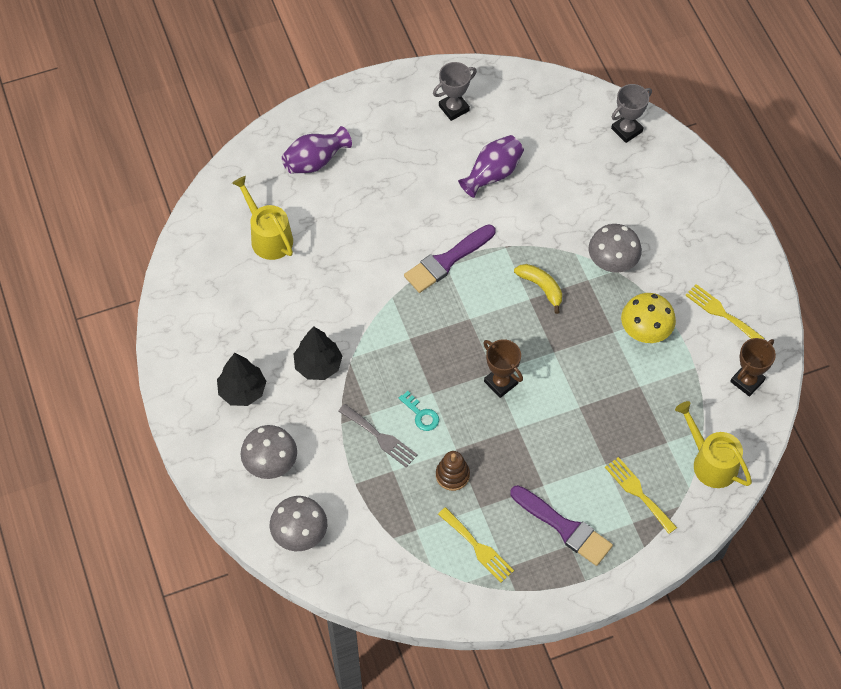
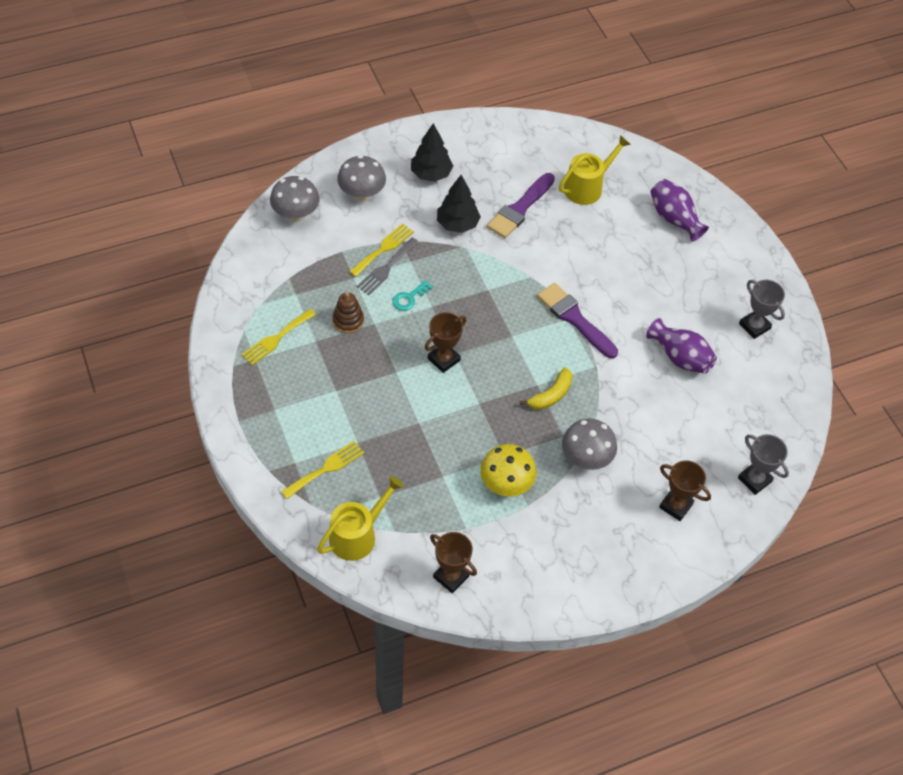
camera: 85 degrees right, 5 degrees down
purple brush [510,485,613,566] -> purple brush moved to [487,173,555,238]
yellow fork [685,284,764,339] -> yellow fork moved to [349,223,414,277]
none -> brown trophy [659,460,711,521]

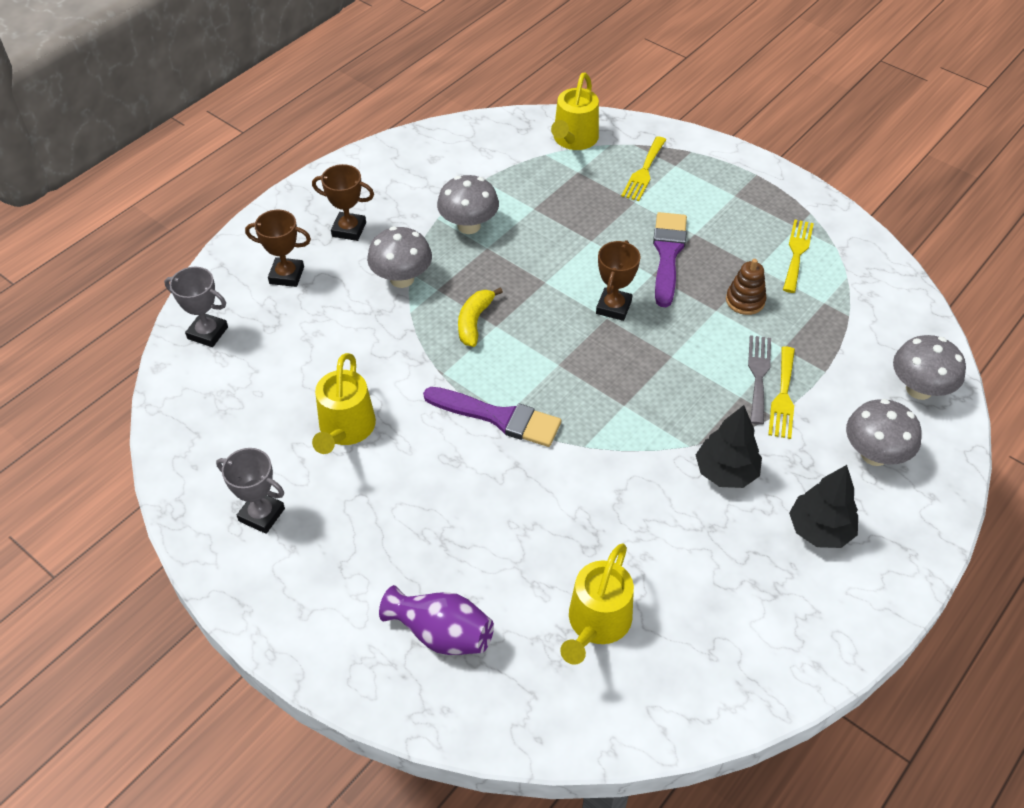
camera: 155 degrees right, 5 degrees down
turquoise key [392,280,433,311] -> none
brown trophy [430,532,477,593] -> brown trophy moved to [312,164,374,241]
yellow mushroom [480,444,536,496] -> grey mushroom [437,175,499,234]
purple brush [487,173,555,238] -> purple brush moved to [653,212,687,307]
purple vase [646,318,717,374] -> yellow watering can [312,353,376,454]

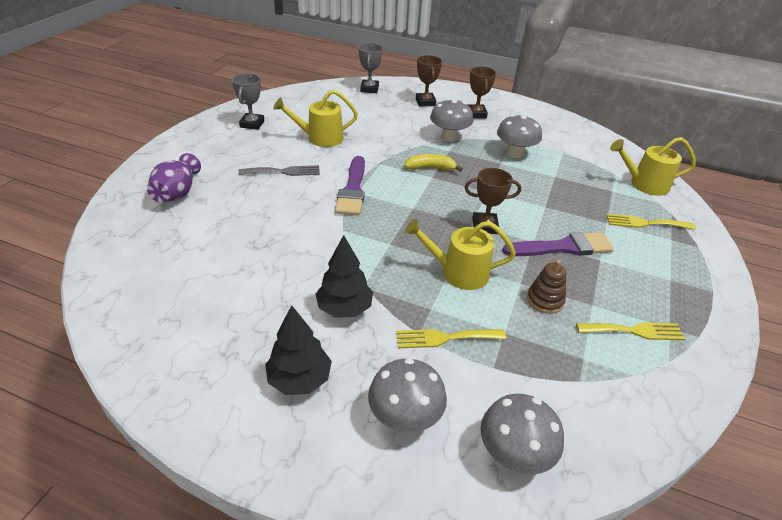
camera: 70 degrees right, 10 degrees down
yellow watering can [560,543,634,665] -> yellow watering can moved to [405,219,516,290]
grey fork [748,335,771,425] -> grey fork moved to [238,165,320,176]

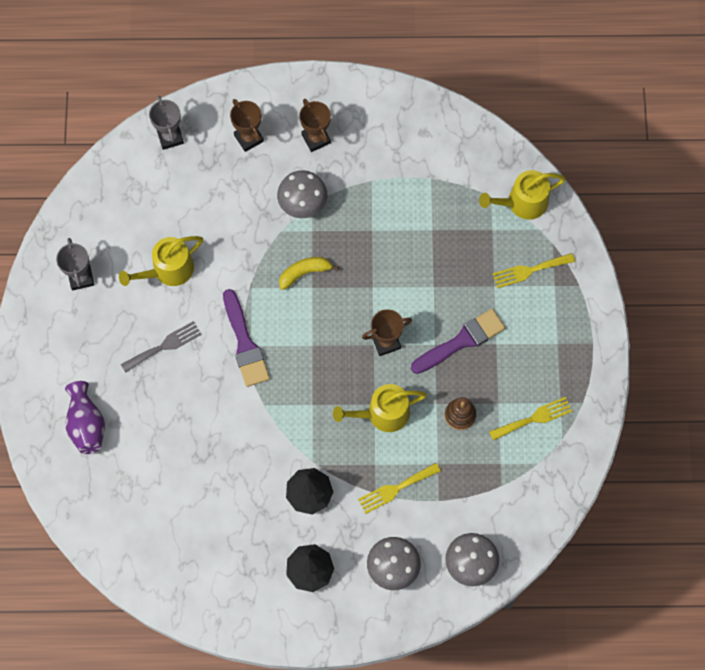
camera: 20 degrees left, 30 degrees up
grey mushroom [497,114,542,158] -> none

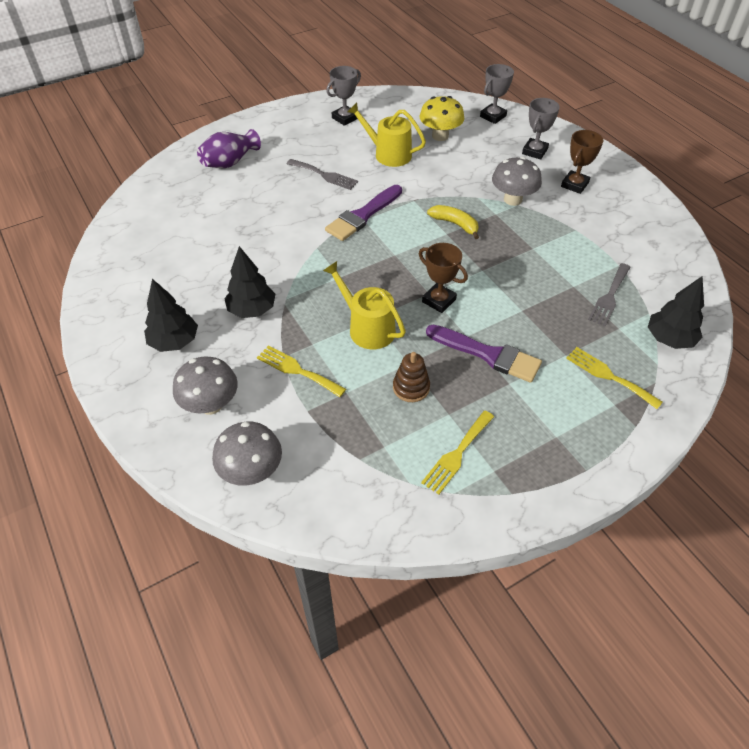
camera: 60 degrees right, 20 degrees down
brown trophy [230,99,264,152] -> grey trophy [522,98,560,160]
yellow watering can [479,170,566,219] -> black tree [648,276,704,349]
yellow fork [489,397,572,441] -> yellow fork turned 90 degrees clockwise [421,411,494,494]
none -> yellow mushroom [420,96,465,141]
none -> grey fork [588,263,631,326]

